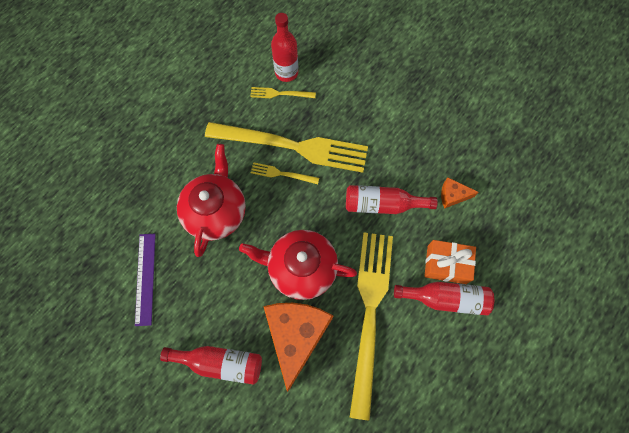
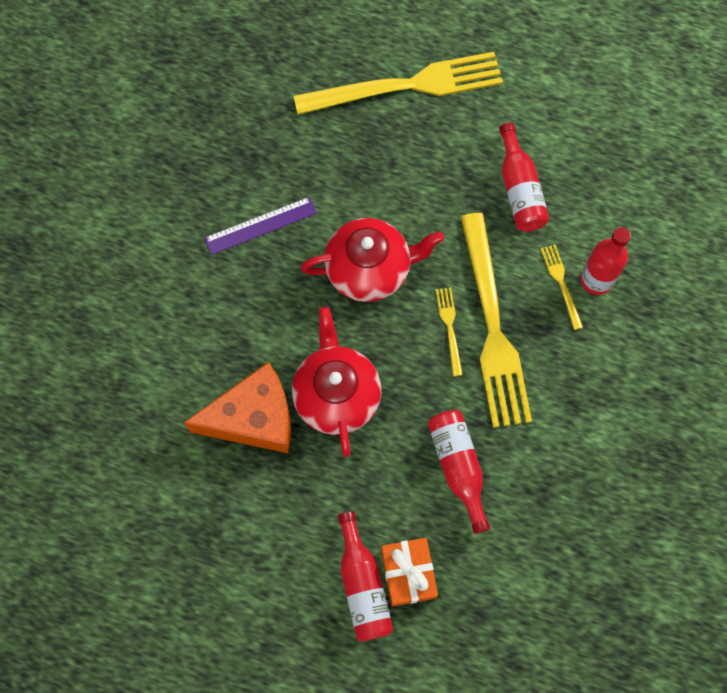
camera: 70 degrees right, 0 degrees up
red bottle [160,346,262,385] -> red bottle moved to [499,122,549,232]
yellow fork [350,233,393,420] -> yellow fork moved to [294,52,503,115]
orange cheese [441,177,479,209] -> none

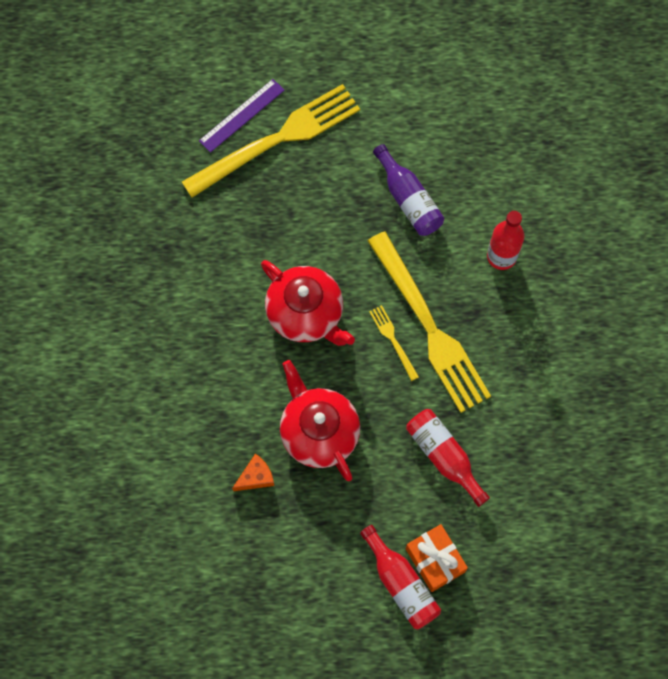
camera: 20 degrees left, 0 degrees up
orange cheese [184,362,291,454] -> orange cheese [232,454,274,491], size x0.45
purple ruler [204,197,317,255] -> purple ruler moved to [199,79,285,153]
red teapot [301,218,444,302] -> red teapot turned 75 degrees clockwise [261,260,355,346]
red bottle [499,122,549,232] -> purple bottle [373,144,444,236]
yellow fork [541,245,583,330] -> none

